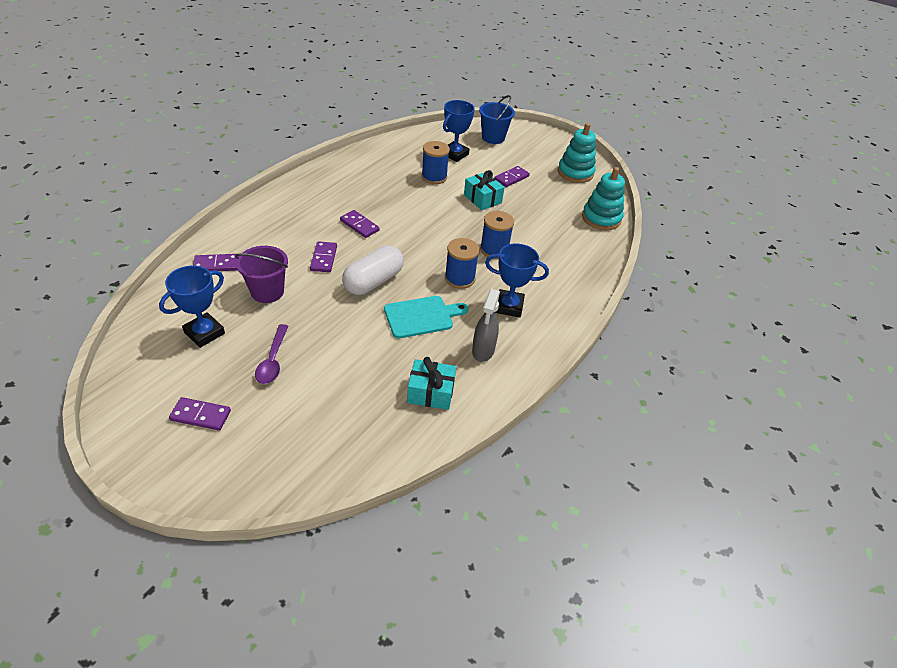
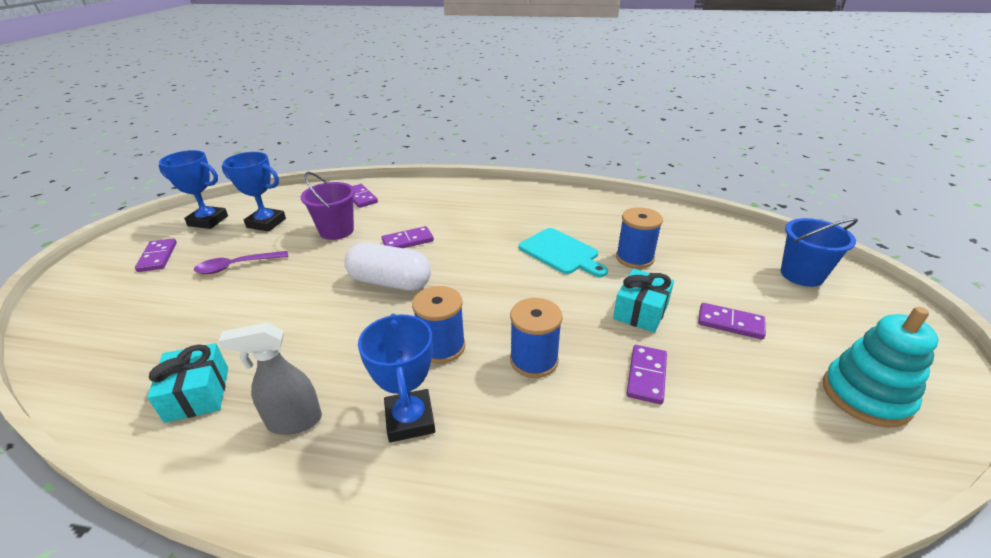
camera: 70 degrees right, 10 degrees down
purple domino [340,210,380,238] -> purple domino moved to [626,345,667,404]
turquoise cutting board [384,296,469,338] -> turquoise cutting board moved to [519,228,608,277]
blue trophy [443,100,475,162] -> blue trophy moved to [159,150,228,229]
turquoise stacking toy [582,167,625,230] -> none

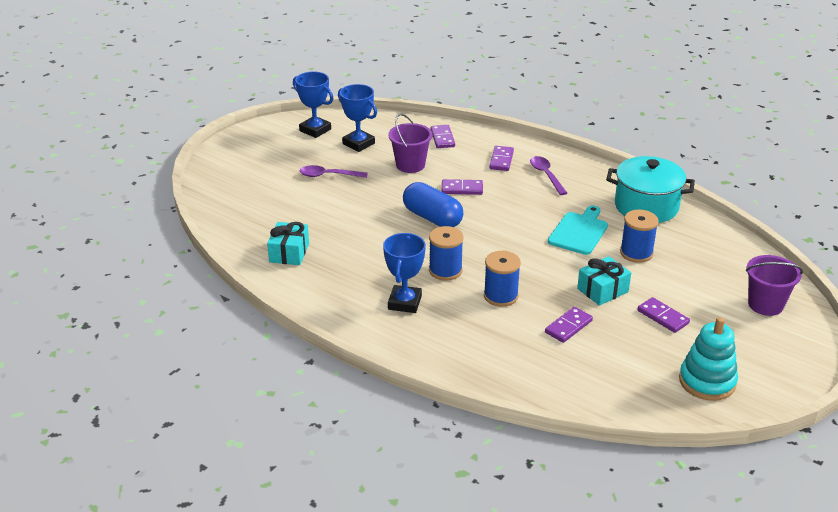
camera: 25 degrees right, 0 degrees up
purple domino [135,238,177,272] -> purple domino moved to [489,146,514,171]
grey spray bottle [218,323,322,435] -> none
white capsule [344,242,431,291] -> blue capsule [403,182,463,227]
turquoise cutting board [519,228,608,277] -> turquoise cutting board turned 135 degrees counterclockwise [548,206,608,255]
blue bucket [781,218,858,287] -> purple bucket [746,255,803,316]
none -> purple spoon [530,156,567,195]
none -> turquoise pot [606,156,695,223]

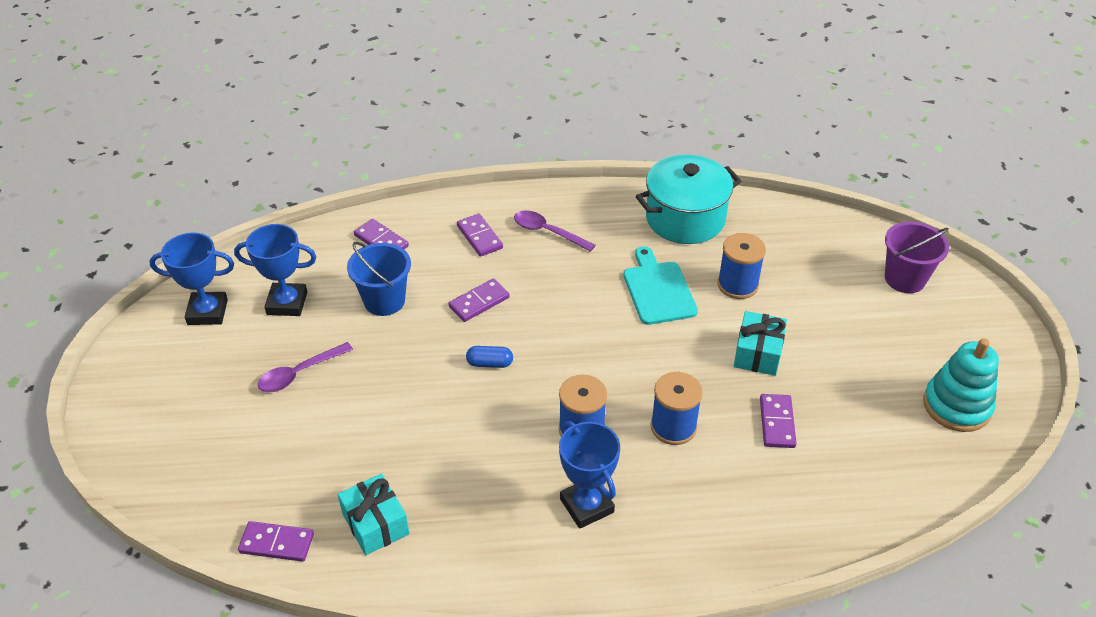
camera: 40 degrees left, 10 degrees up
purple bucket [388,113,433,173] -> blue bucket [347,242,411,316]
blue capsule [403,182,463,227] -> blue capsule [466,346,513,368], size x0.48
purple domino [637,297,690,333] -> purple domino moved to [238,521,314,562]

